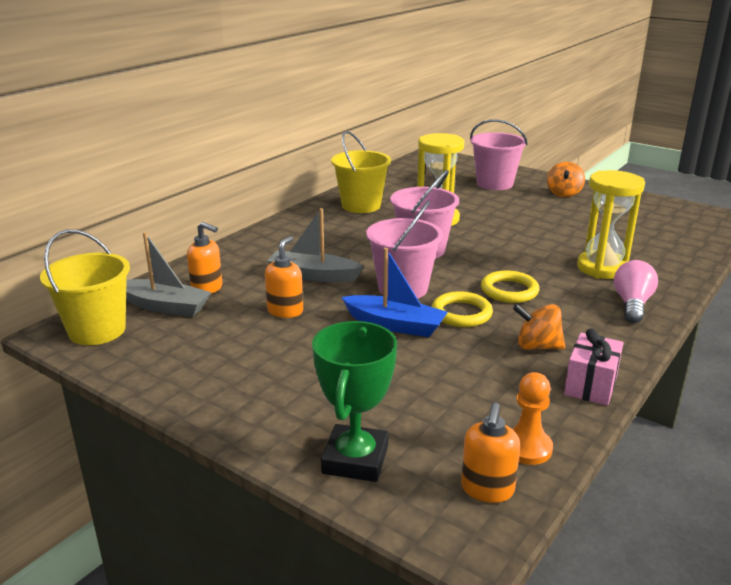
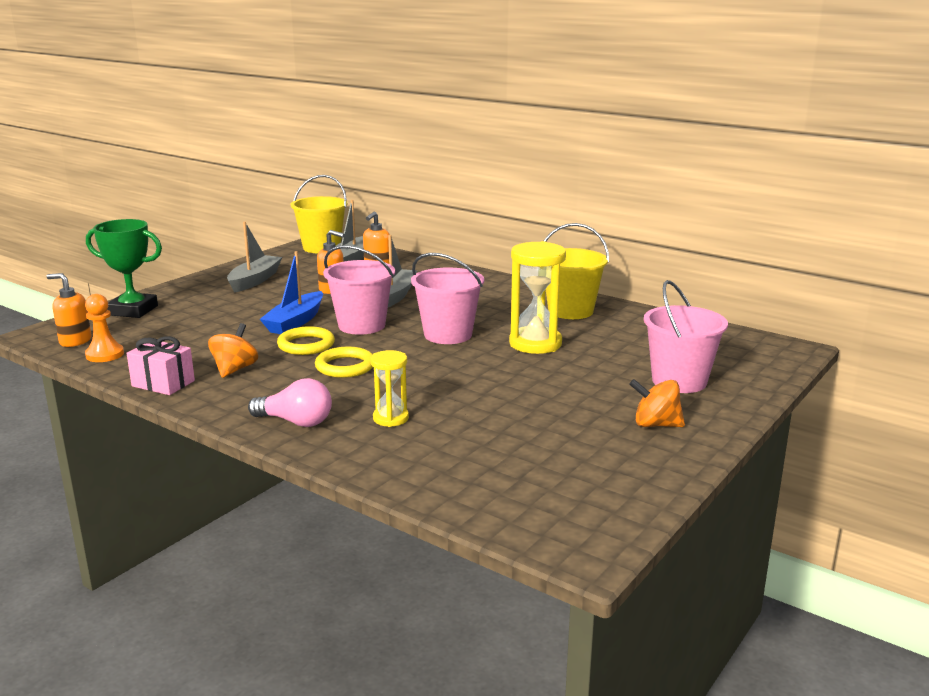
camera: 90 degrees right, 5 degrees down
yellow hourglass [577,170,645,279] -> yellow hourglass [370,350,409,427], size x0.57
none -> grey boat [227,222,282,293]

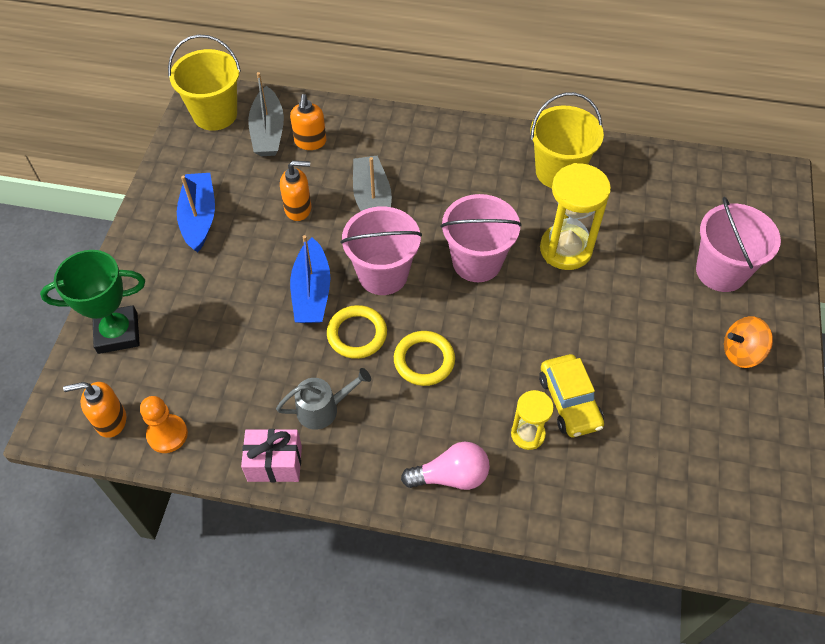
camera: 25 degrees left, 35 degrees up
orange spinning top [208,323,258,378] -> grey watering can [276,368,371,430]
grey boat [227,222,282,293] -> blue boat [177,173,215,252]
none -> yellow car [539,354,604,437]

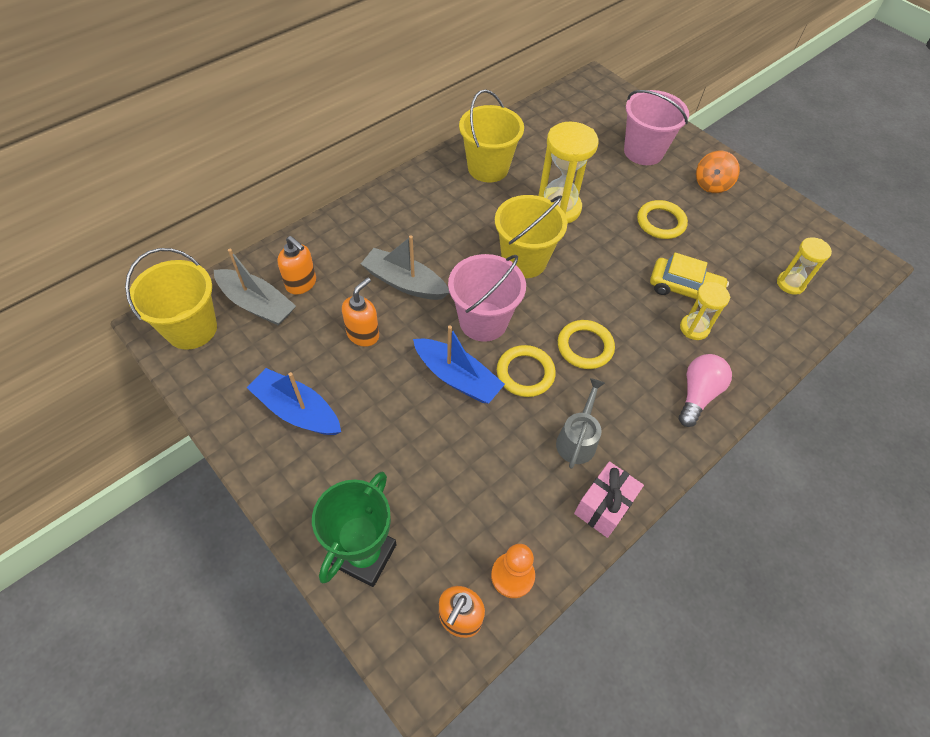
camera: 55 degrees left, 0 degrees up
pink bucket [441,194,522,282] -> yellow bucket [495,195,567,278]
none -> yellow ring [637,200,688,239]
none -> yellow hourglass [777,237,832,295]

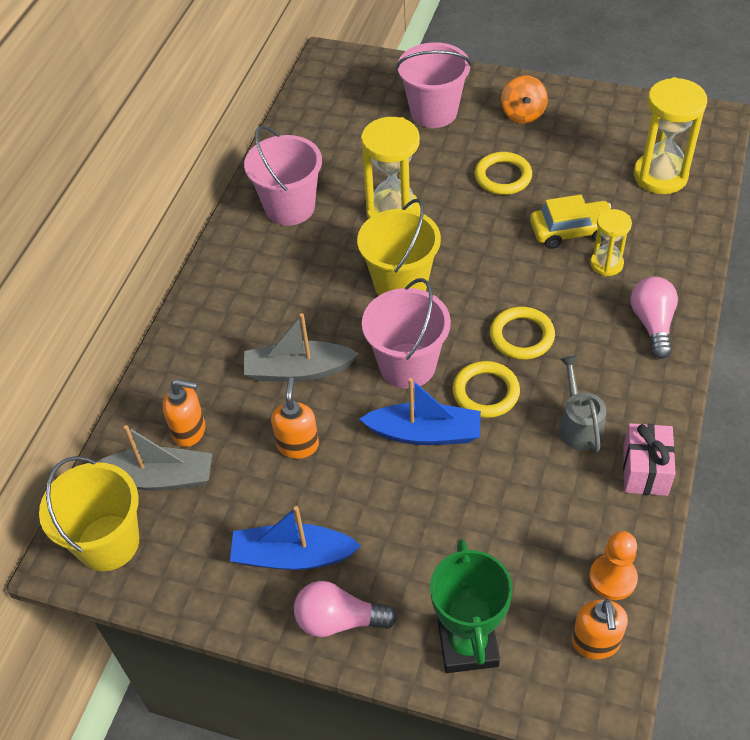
camera: 25 degrees left, 5 degrees down
yellow bucket [459,89,524,182] -> pink bucket [244,125,322,226]
yellow hourglass [777,237,832,295] -> yellow hourglass [634,77,707,194], size x1.75
none -> pink light bulb [294,581,398,637]

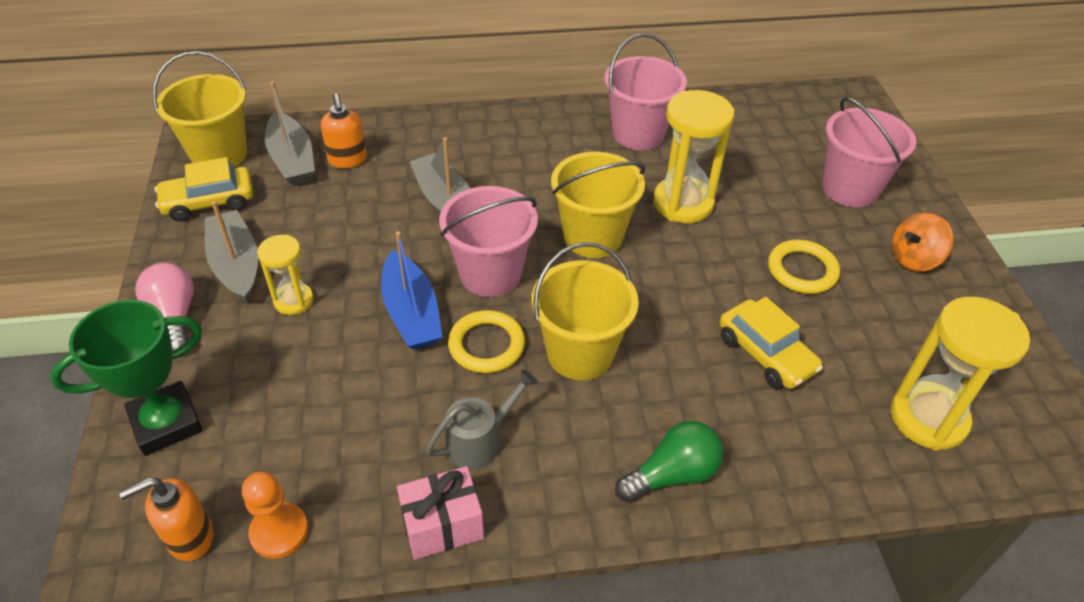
camera: 60 degrees right, 5 degrees down
blue boat [230,506,361,570] -> grey boat [205,201,258,303]
orange soap dispenser [271,377,319,459] -> none
yellow ring [490,307,555,360] -> yellow bucket [532,242,639,380]
yellow hourglass [590,209,632,276] -> yellow hourglass moved to [257,235,314,315]
pink light bulb [631,277,678,359] -> green light bulb [615,421,723,503]
none -> yellow car [154,157,253,222]

